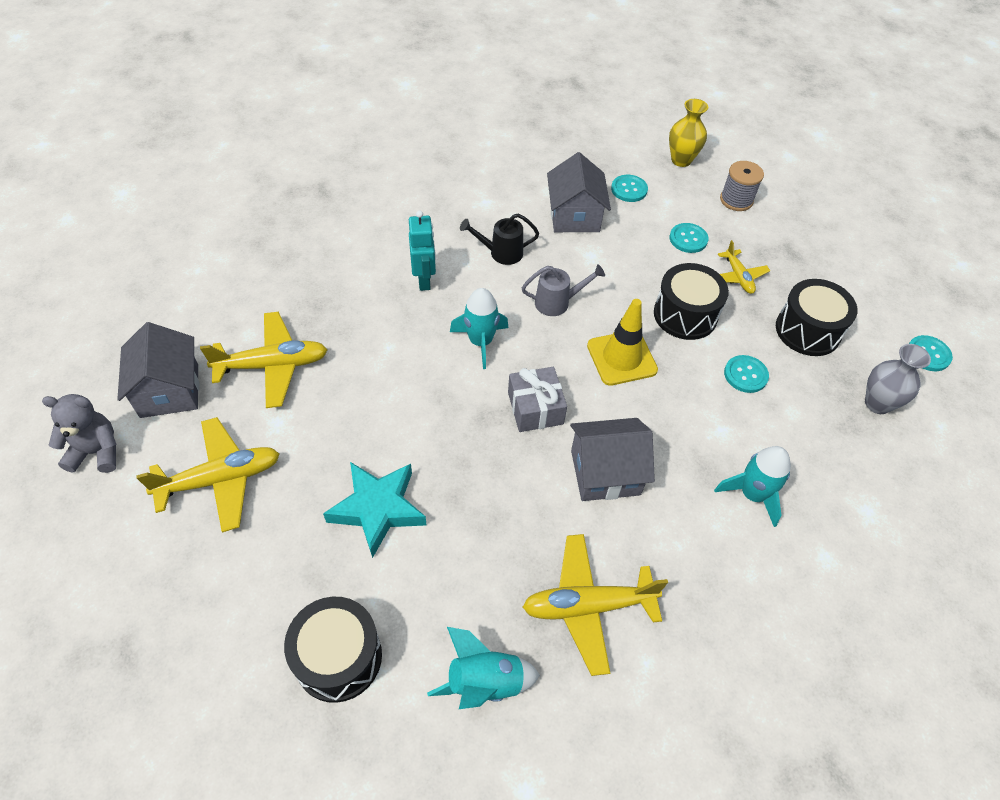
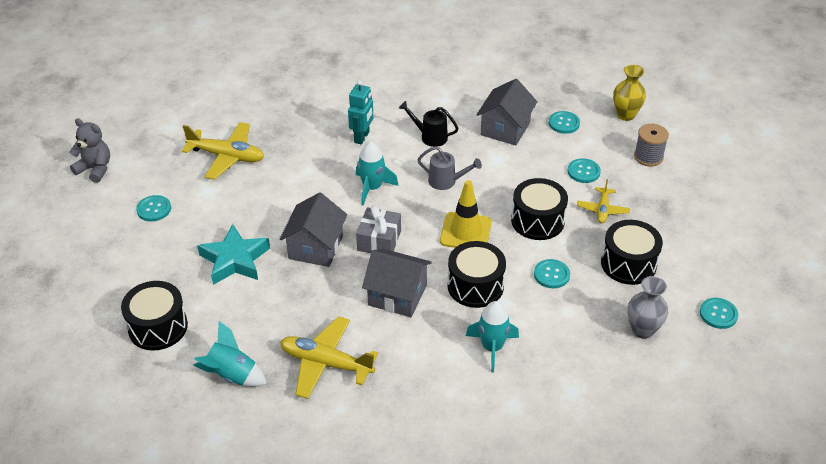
camera: 30 degrees right, 10 degrees down
grey house [117,322,199,418] -> grey house moved to [280,192,347,267]
yellow plane [136,417,279,532] -> turquoise button [136,195,171,221]
none -> black drum [447,241,506,308]

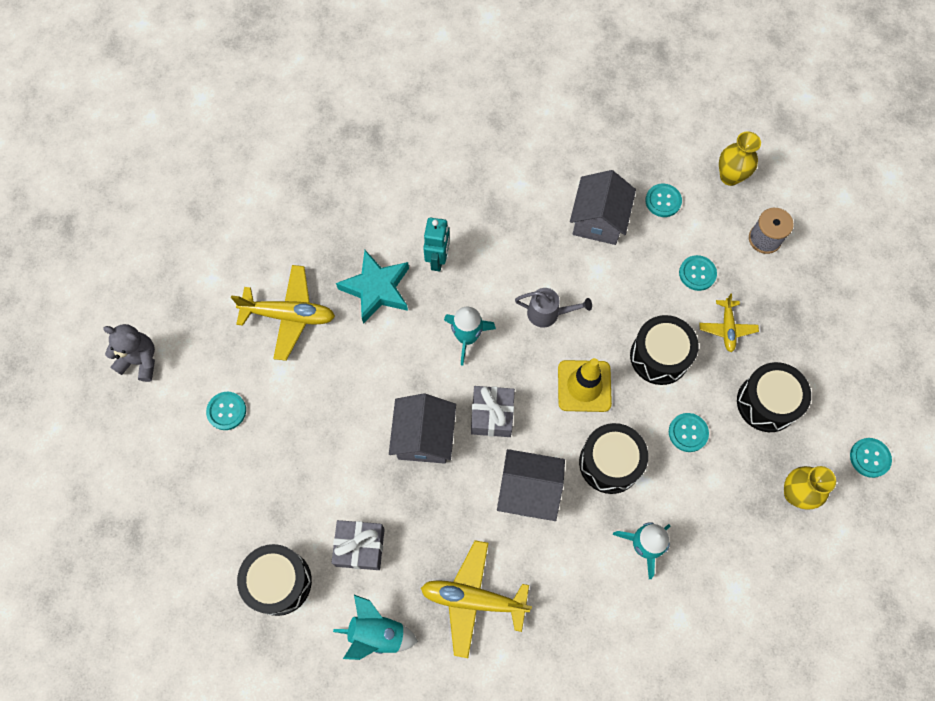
camera: 10 degrees left, 25 degrees up
turquoise star [197,224,270,285] -> turquoise star moved to [336,250,409,324]
black watering can [399,101,458,147] -> none
grey vase [628,276,668,339] -> yellow vase [784,466,836,510]
none -> grey gift [331,520,385,570]

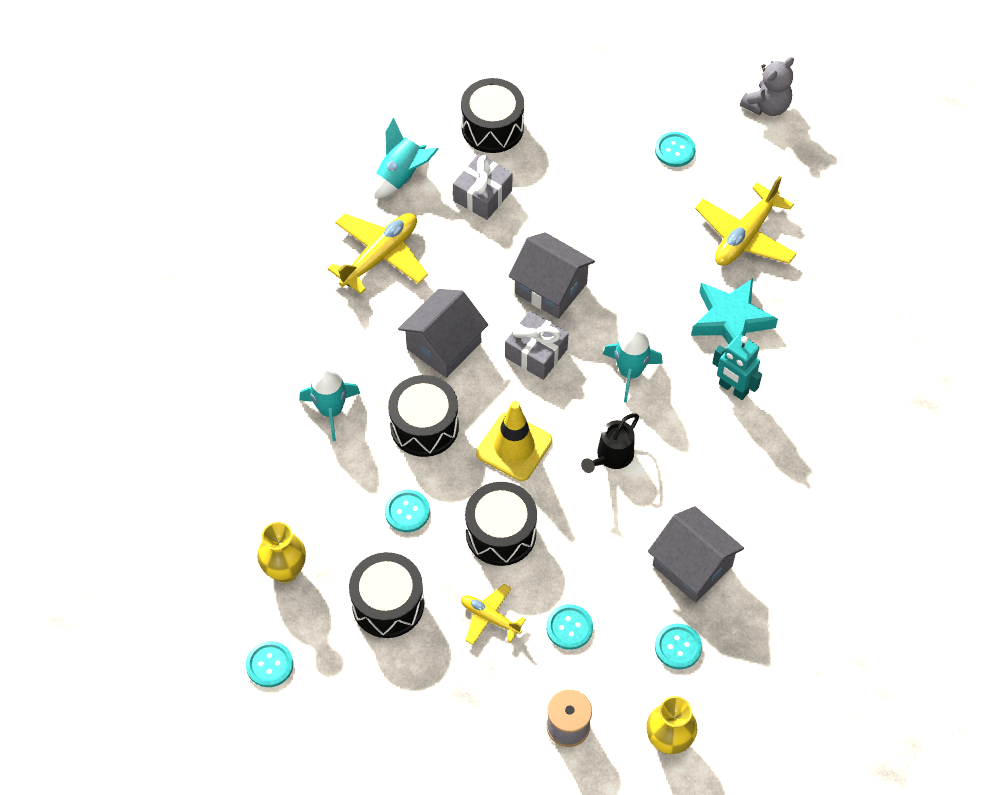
camera: 120 degrees right, 10 degrees down
grey watering can [515,288,592,328] -> black watering can [581,413,639,473]

